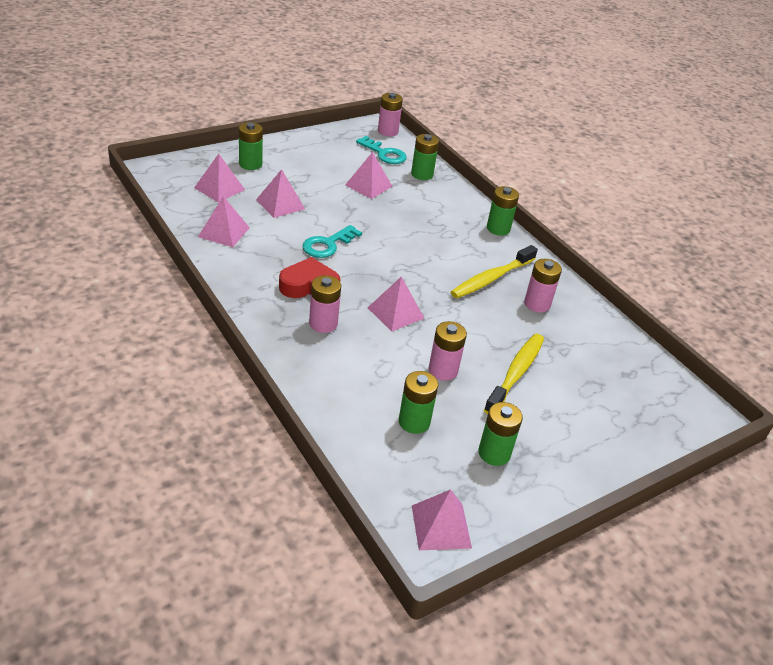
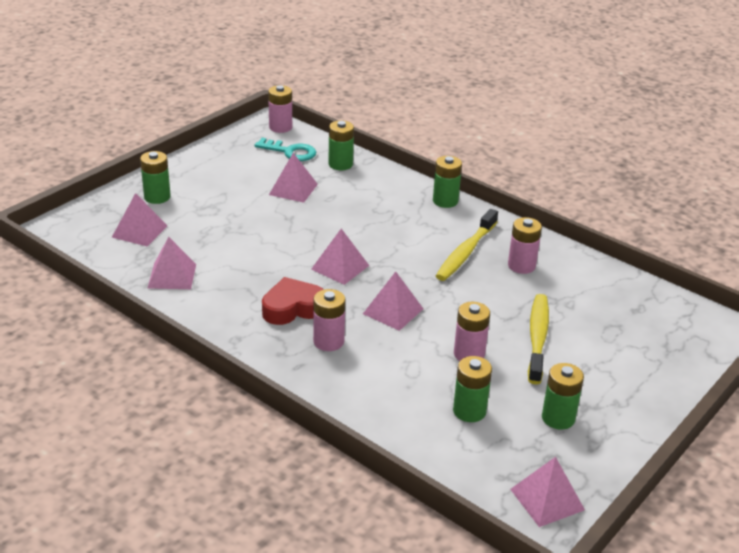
camera: 15 degrees left, 5 degrees down
pink pyramid [256,169,305,218] -> pink pyramid moved to [311,229,369,285]
turquoise key [302,225,362,258] -> none

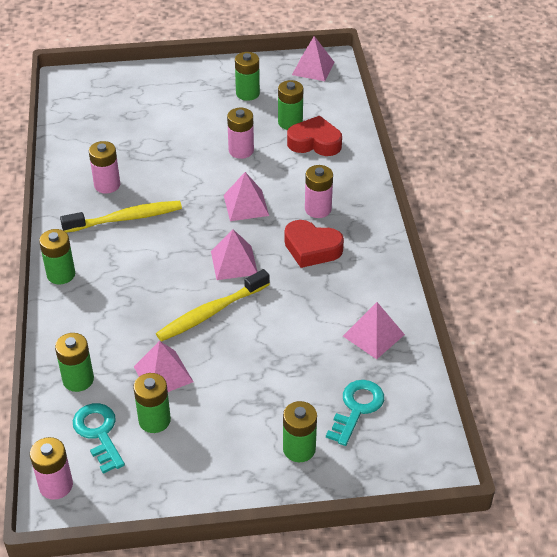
camera: 135 degrees left, 10 degrees up
pink pyramid [112,193,167,246] -> turquoise key [326,380,384,446]
yellow toothbrush [528,294,549,384] -> yellow toothbrush moved to [156,269,270,341]
none -> green battery [133,373,171,433]
none -> red heart [287,116,342,156]

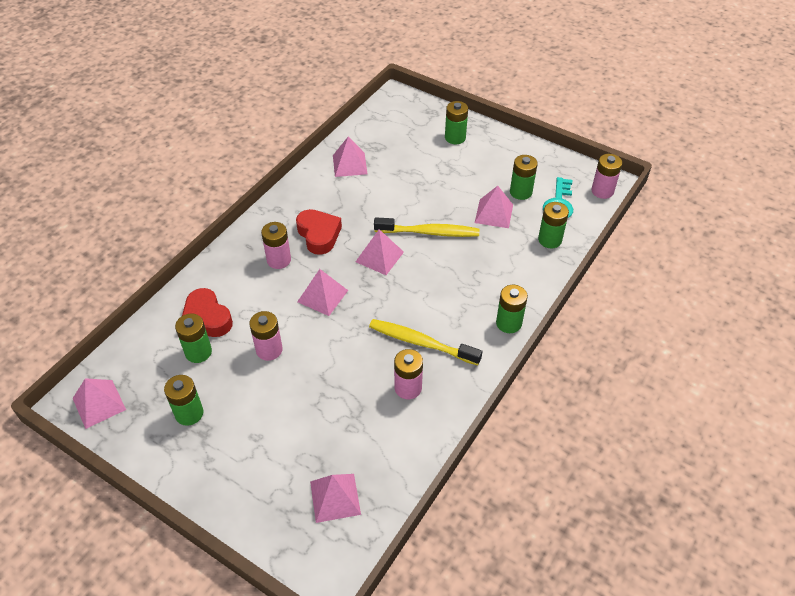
camera: 140 degrees left, 5 degrees up
turquoise key [326,380,384,446] -> none
none -> pink pyramid [310,474,361,523]

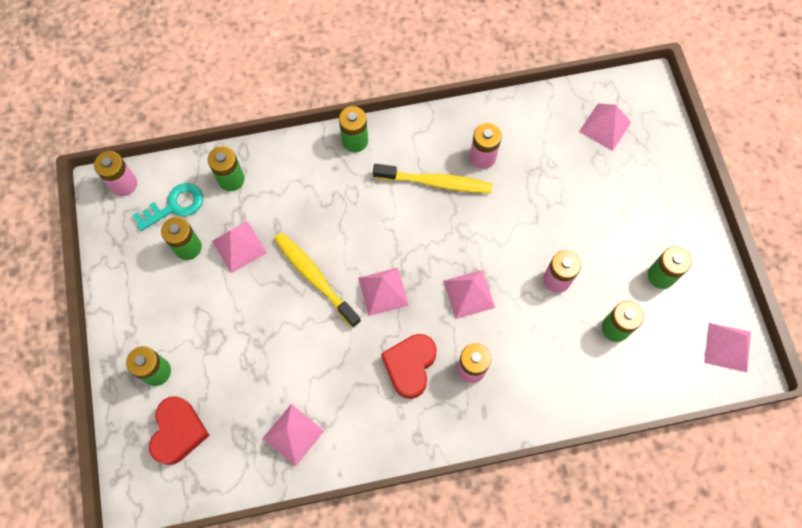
camera: 135 degrees left, 20 degrees up
red heart [182,288,233,337] -> red heart moved to [149,396,210,465]
yellow toothbrush [369,319,482,365] -> yellow toothbrush turned 60 degrees counterclockwise [373,164,492,193]

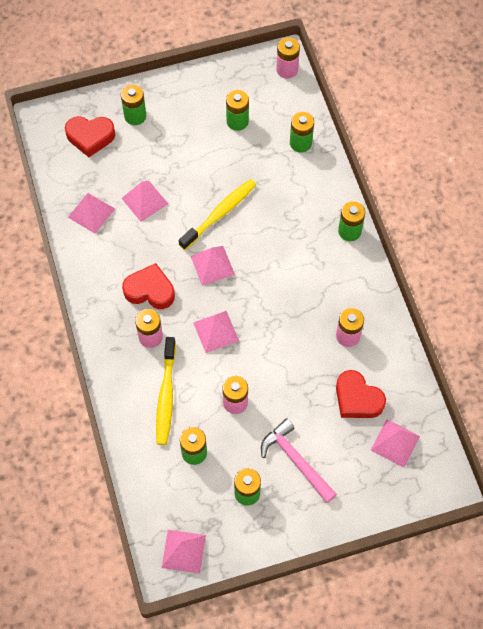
camera: 85 degrees right, 5 degrees down
turquoise key [133,183,203,231] -> none
pink pyramid [212,221,267,273] -> pink pyramid moved to [121,181,168,222]
yellow toothbrush [373,164,492,193] -> yellow toothbrush moved to [156,337,176,445]
none -> pink hammer [261,418,337,503]
none -> red heart [336,370,386,418]

